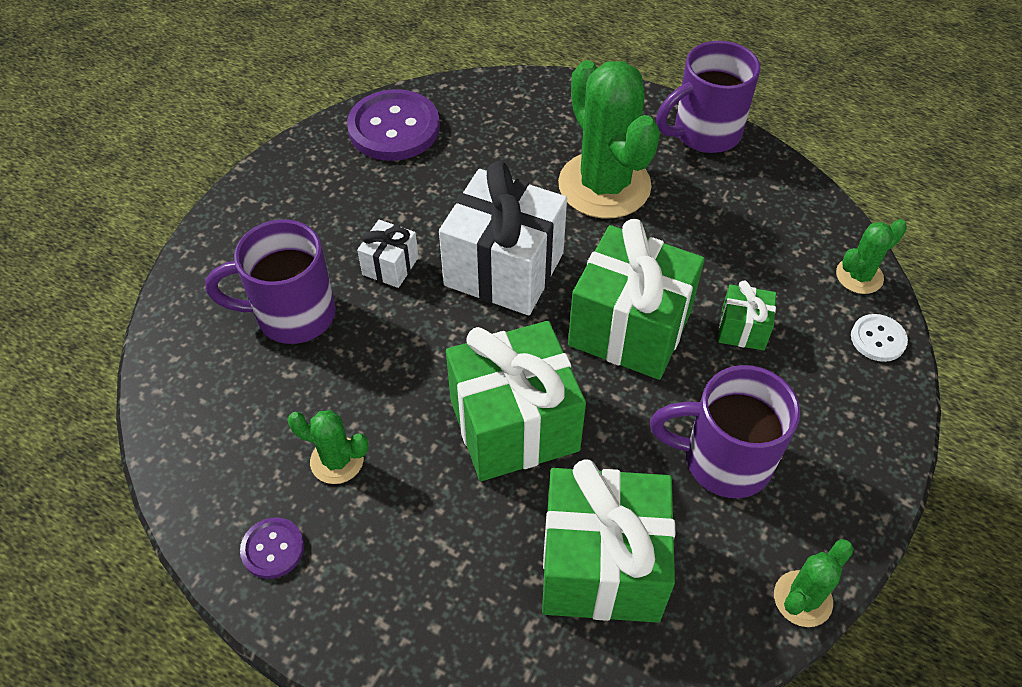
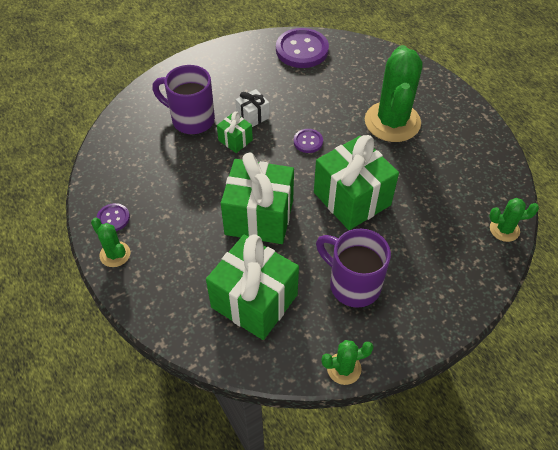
camera: 30 degrees right, 0 degrees up
green cactus [287,410,369,484] -> green cactus moved to [91,217,130,267]
white gift [439,161,567,315] -> purple button [294,129,323,153]
purple mug [656,41,761,153] -> none
green gift [718,281,776,351] -> green gift moved to [217,111,253,153]
white button [851,314,908,362] -> none

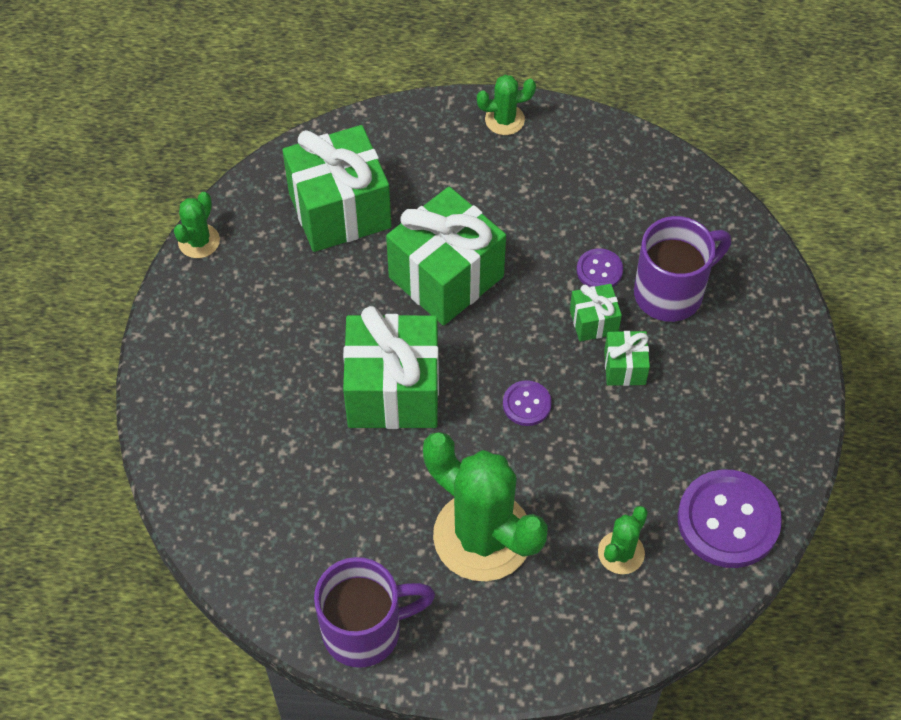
camera: 125 degrees right, 5 degrees up
purple button [96,203,130,231] -> purple button moved to [577,248,623,287]
white gift [235,89,270,127] -> green gift [604,331,650,386]
purple mug [316,229,391,308] -> purple mug moved to [314,557,435,668]
green cactus [489,198,539,242] -> green cactus moved to [598,506,648,574]

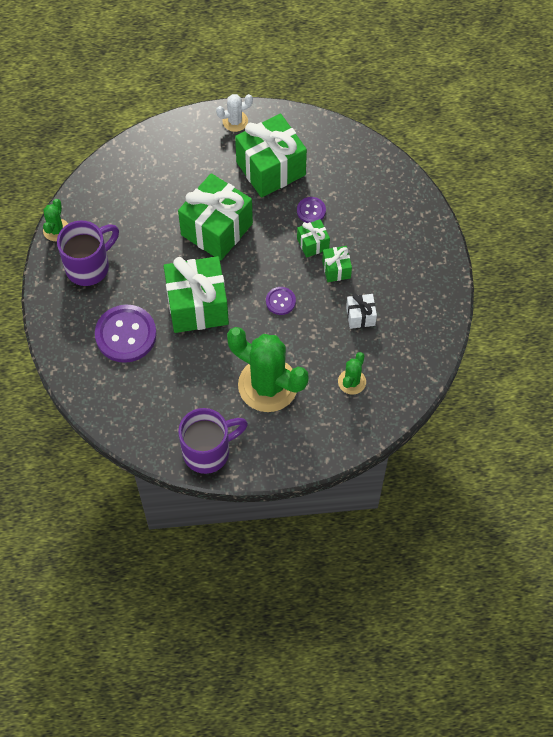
camera: 10 degrees left, 5 degrees up
green gift [282,125,392,252] -> green gift moved to [235,114,307,198]
green cactus [477,75,536,135] -> white cactus [216,94,253,132]
purple mug [634,216,731,322] -> purple mug moved to [57,220,119,286]
purple button [678,469,782,568] -> purple button moved to [95,305,157,363]
none -> white gift [346,294,377,329]

